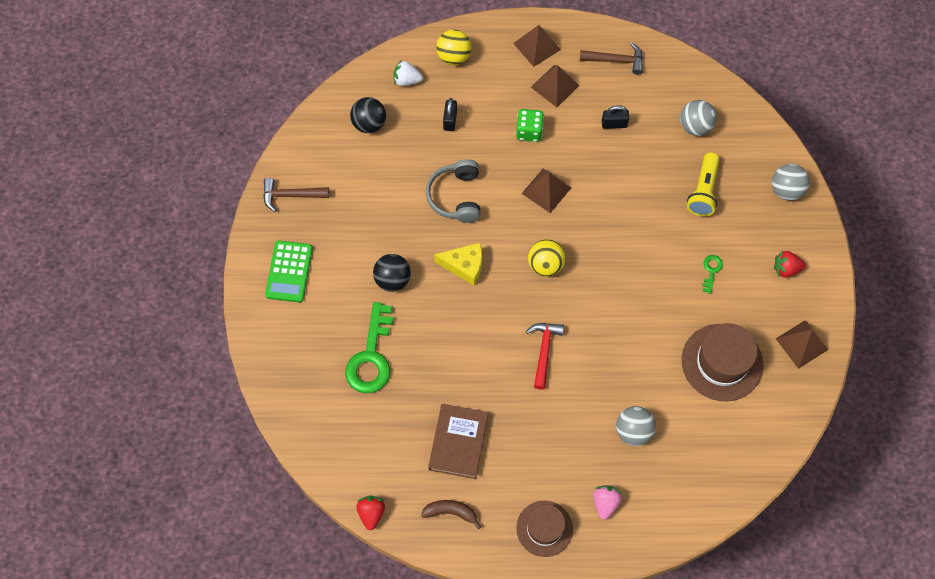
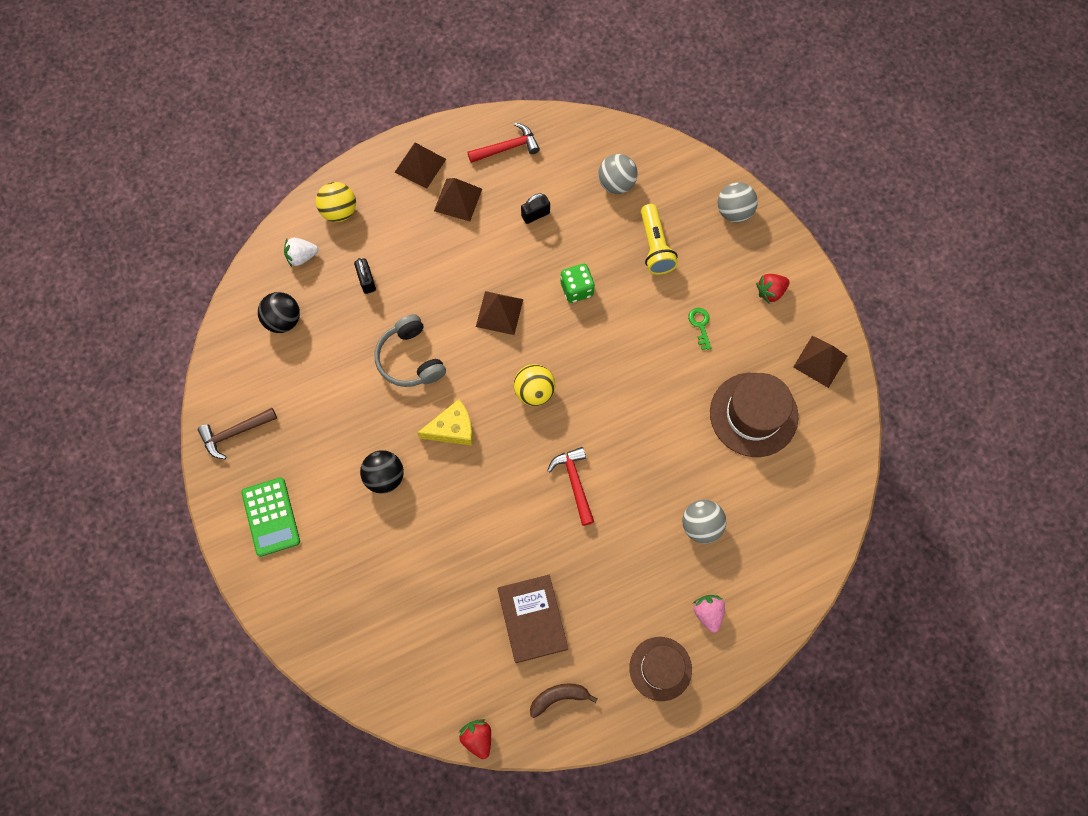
camera: 25 degrees left, 5 degrees up
green key [345,302,393,393] -> none
green dice [516,109,544,142] -> green dice moved to [561,264,595,303]
brown hammer [580,43,643,75] -> red hammer [467,123,540,163]

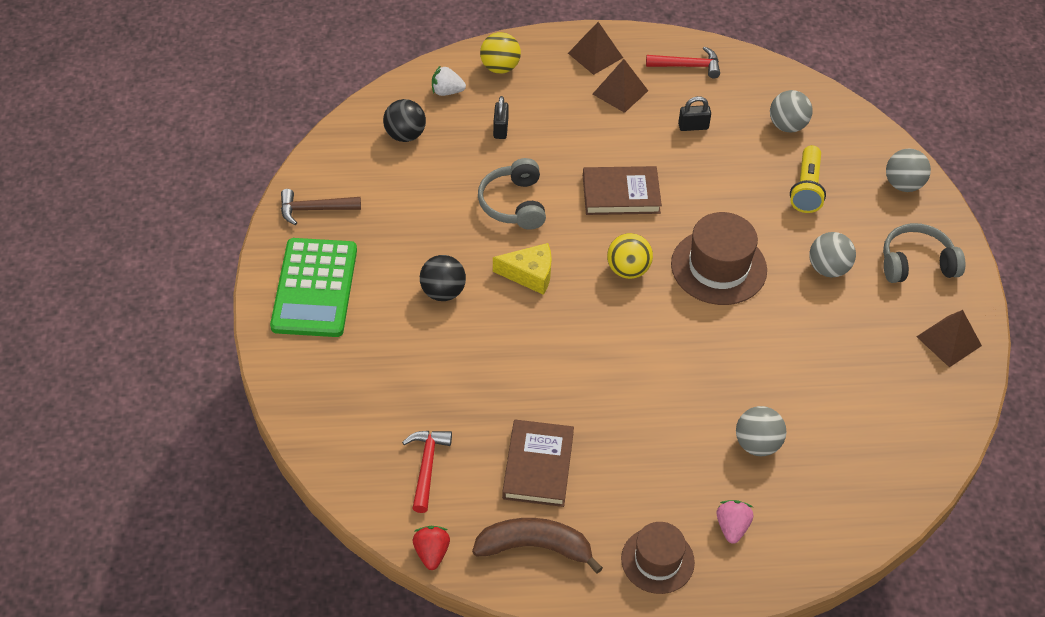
camera: 20 degrees right, 20 degrees down
green calculator [241,477,300,557] -> green calculator [270,238,357,337], size x1.52
brown pyramid [476,291,523,335] -> brown book [583,166,662,215]
brown banana [530,683,597,718] -> brown banana [472,518,603,574], size x1.63
red hammer [547,447,594,526] -> red hammer moved to [402,431,452,513]
green dice [561,264,595,303] -> none
green key [688,308,711,350] -> grey ball [809,232,856,277]
brown hat [710,373,799,457] -> brown hat moved to [671,212,767,305]
red strawberry [756,274,790,304] -> grey headphones [883,223,965,283]

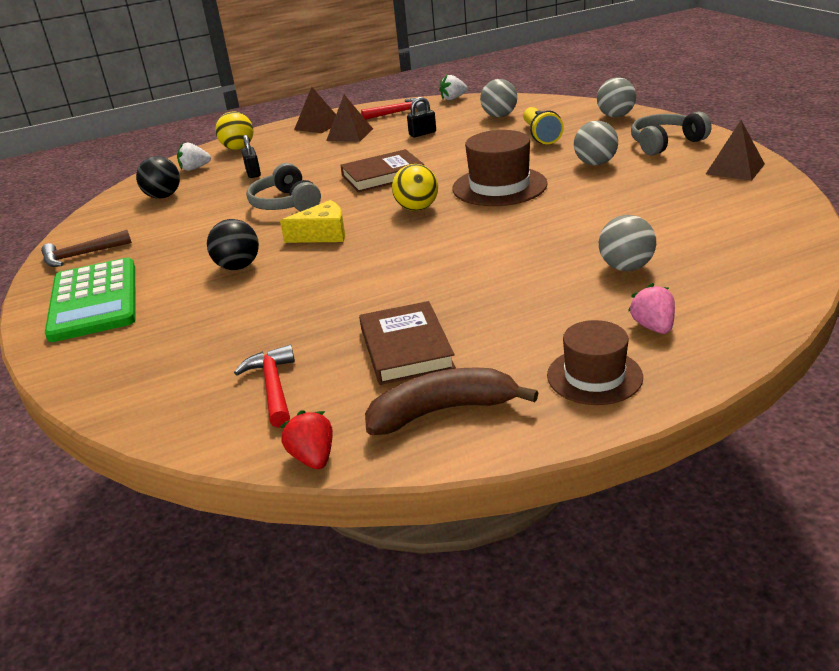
camera: 15 degrees left, 20 degrees down
none -> white strawberry [439,75,468,100]

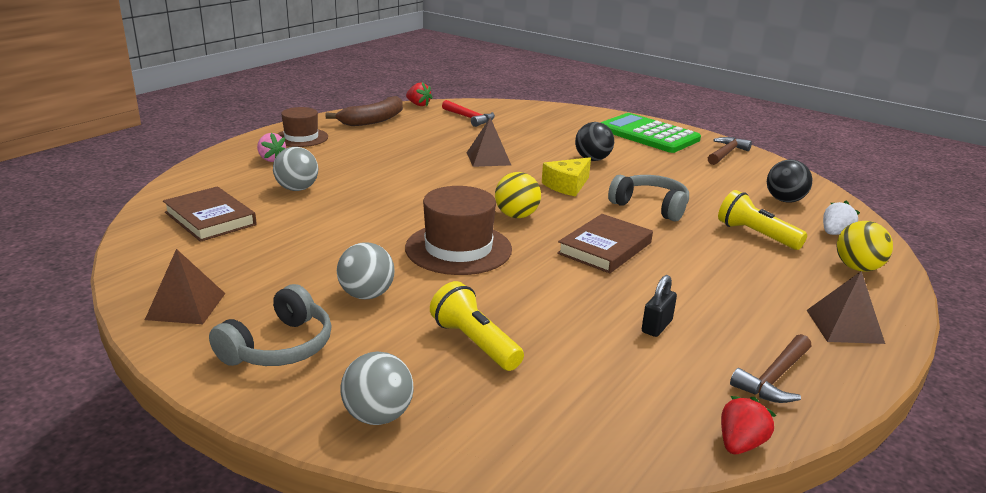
camera: 145 degrees right, 5 degrees down
black padlock [242,135,261,178] -> yellow flashlight [718,190,807,250]
brown pyramid [326,95,373,142] -> brown pyramid moved to [467,117,511,167]
brown book [359,301,456,385] -> brown book moved to [163,186,257,242]
red hammer [361,98,426,120] -> brown hammer [730,334,811,403]
white strawberry [439,75,468,100] -> red strawberry [721,396,776,454]
grey ball [480,79,517,117] -> none

